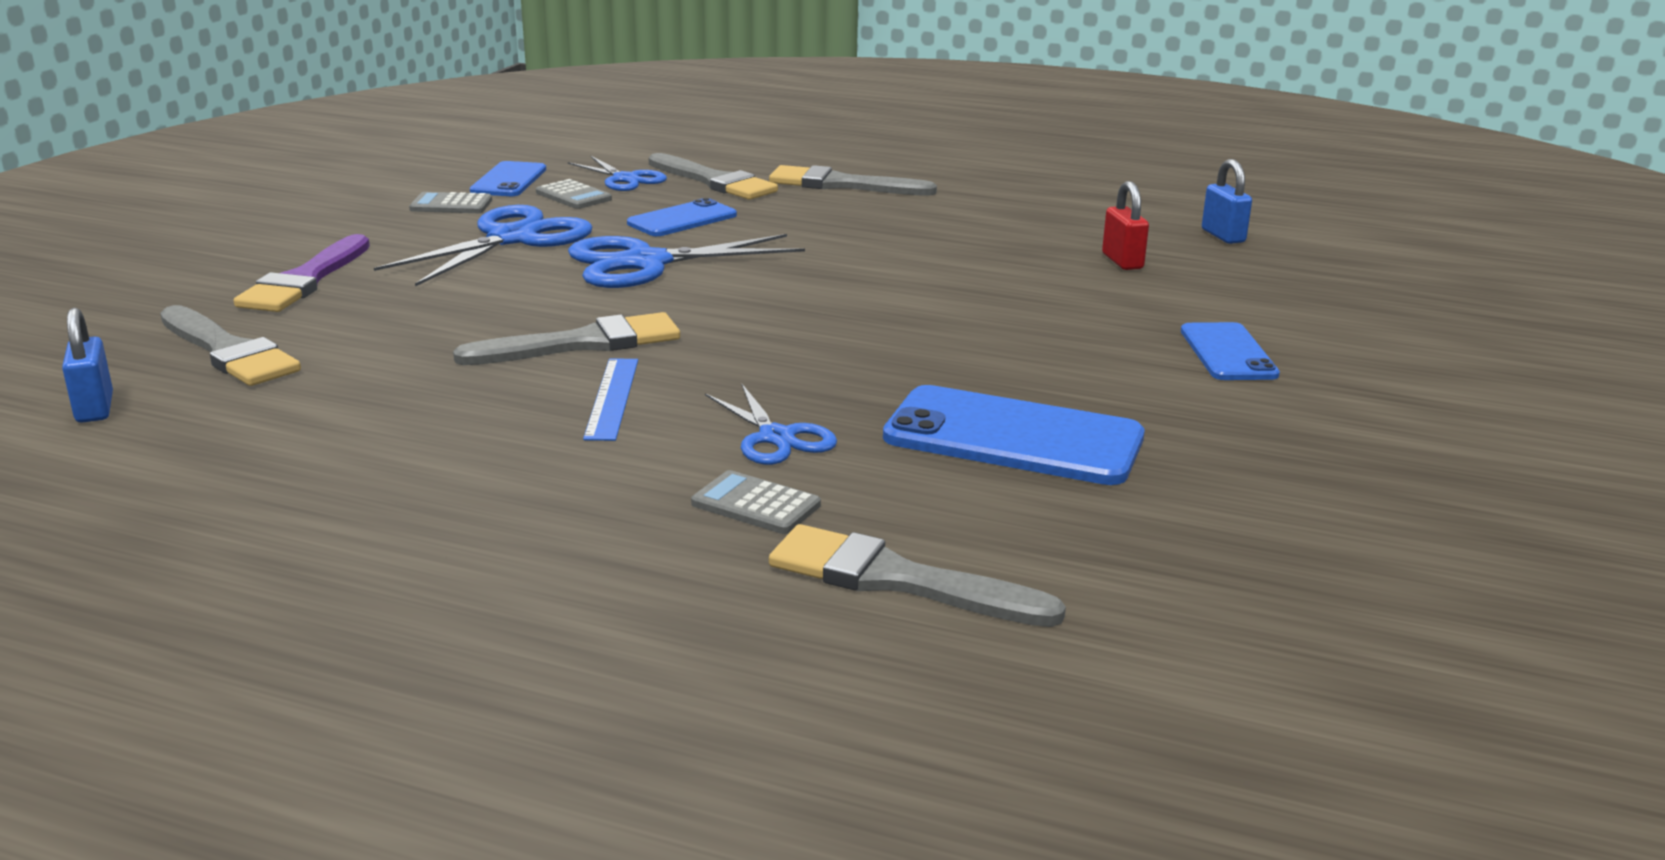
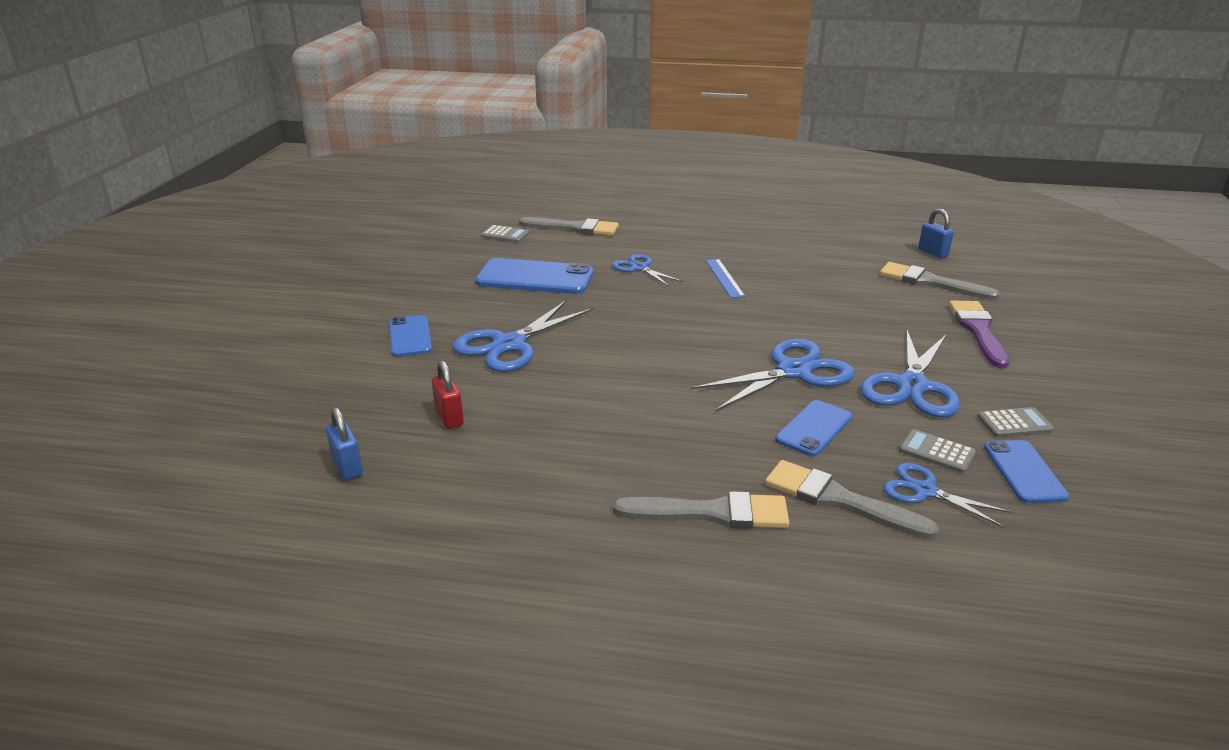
camera: 170 degrees right, 5 degrees up
grey brush [453,312,680,365] -> none
grey calculator [691,470,821,534] -> grey calculator moved to [481,225,529,243]
none -> blue scissors [453,300,593,372]

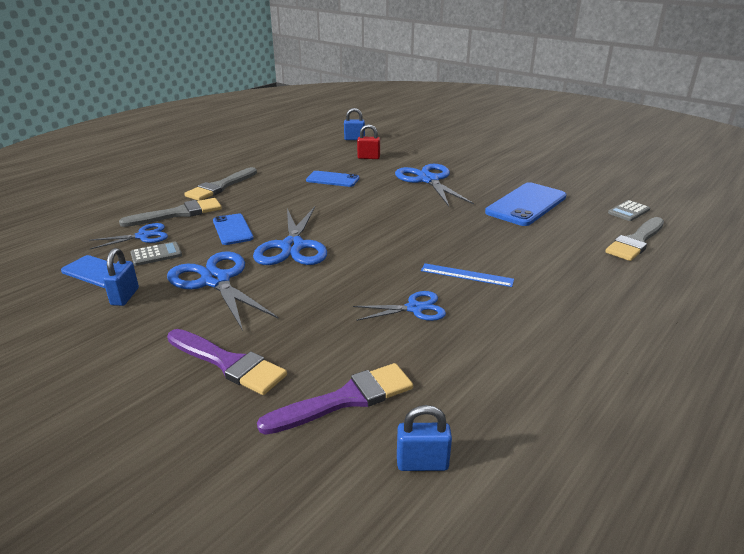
camera: 120 degrees right, 0 degrees up
blue phone [389,315,432,357] -> blue phone moved to [306,171,359,187]
blue scissors [612,254,683,287] -> blue scissors moved to [353,291,446,321]
grey brush [880,262,1001,300] -> purple brush [257,363,413,435]
grey calculator [977,407,1054,437] -> blue padlock [103,248,139,306]

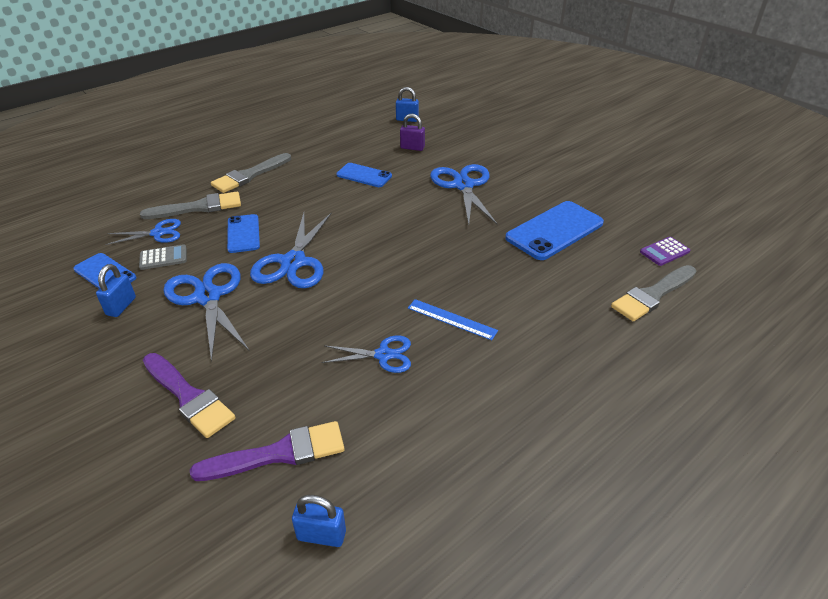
camera: 10 degrees right, 10 degrees up
red padlock [357,124,380,159] -> purple padlock [400,114,425,151]
grey calculator [608,200,650,221] -> purple calculator [640,237,690,266]

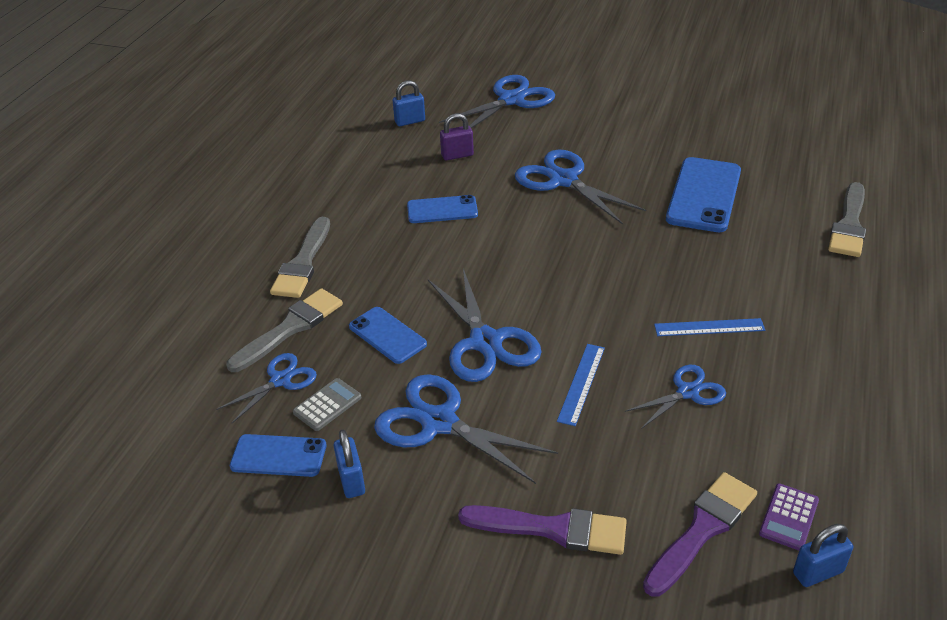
camera: 30 degrees left, 0 degrees up
purple calculator [640,237,690,266] -> purple calculator moved to [759,483,819,551]
none -> blue scissors [439,75,555,129]
none -> blue ruler [557,344,605,426]

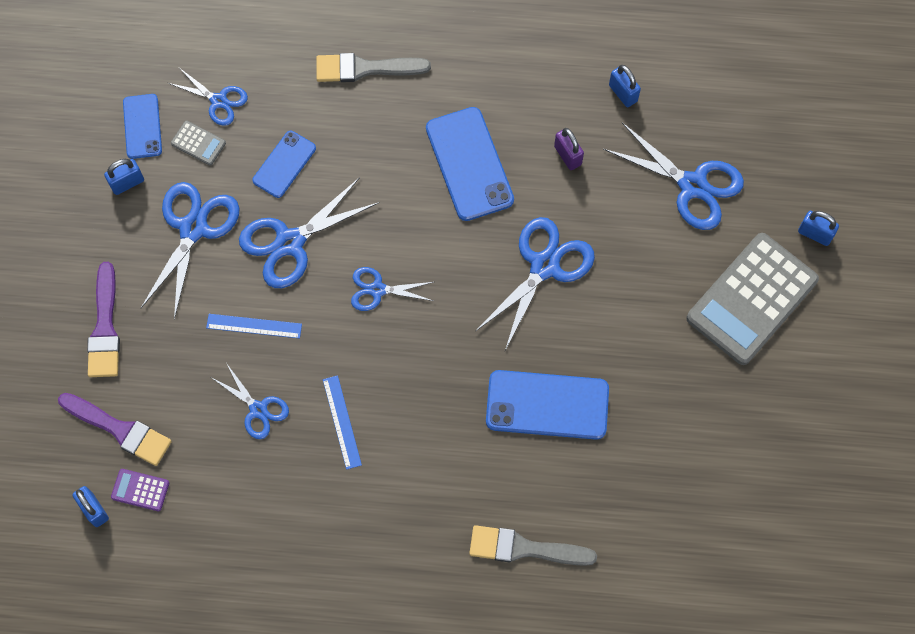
camera: 75 degrees right, 30 degrees up
grey brush [227,288,343,372] -> none
blue phone [407,195,478,223] -> blue phone [426,107,514,221], size x1.68
none -> blue scissors [351,267,434,311]
none -> grey calculator [686,233,819,365]
none -> blue padlock [798,211,839,246]

